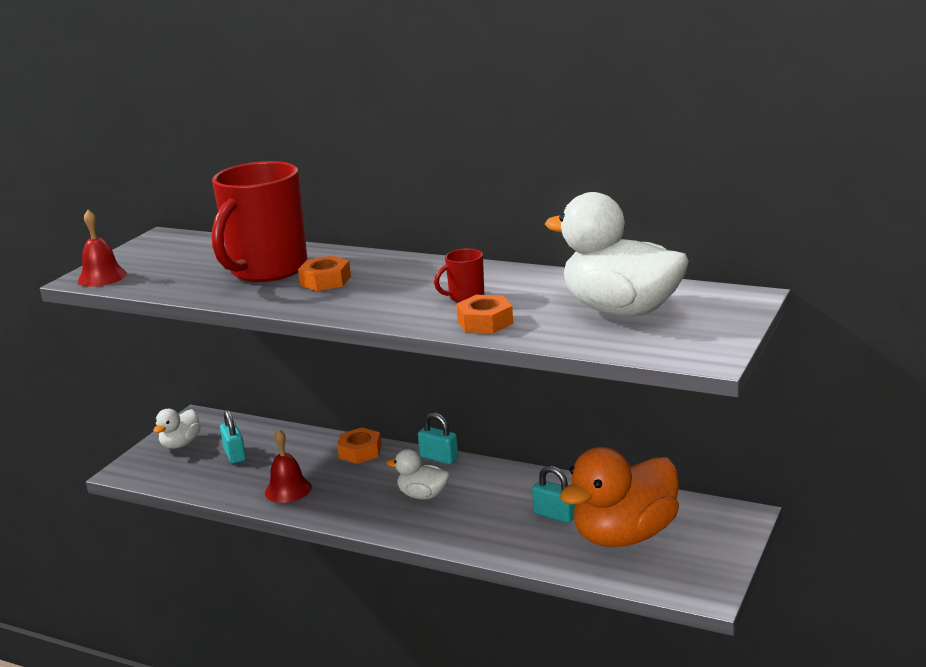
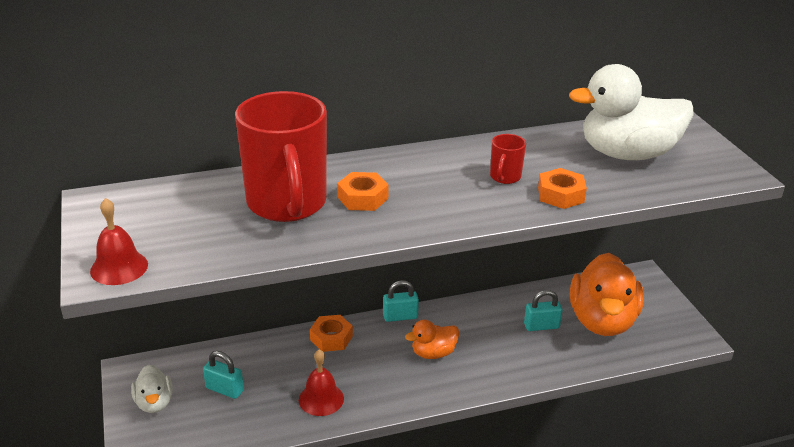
camera: 45 degrees left, 10 degrees up
white duck [387,449,450,500] -> orange duck [405,320,459,359]

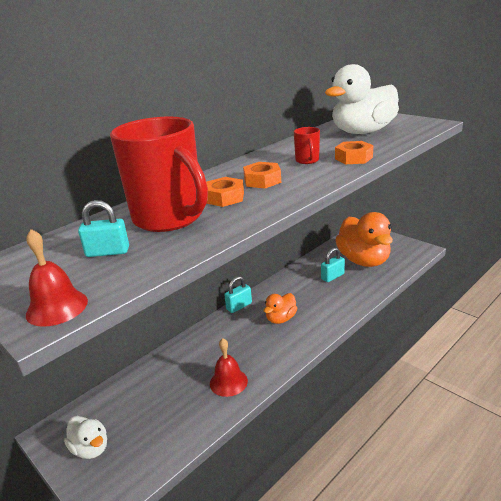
camera: 25 degrees left, 5 degrees down
turquoise padlock [203,351,244,399] -> turquoise padlock moved to [78,200,129,257]
orange nut [310,315,353,352] -> orange nut moved to [243,162,281,188]

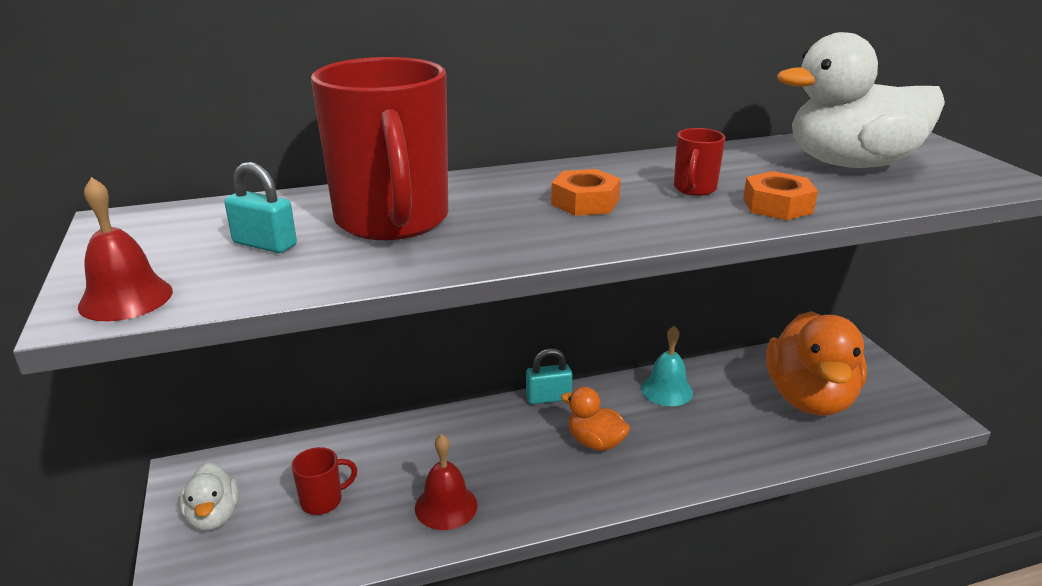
camera: 25 degrees right, 0 degrees up
orange nut [206,177,244,207] -> none
orange duck [264,293,298,324] -> orange duck turned 60 degrees clockwise [561,387,630,451]
turquoise padlock [321,248,345,282] -> none
none -> red mug [291,447,357,515]
none -> turquoise bell [641,326,693,406]

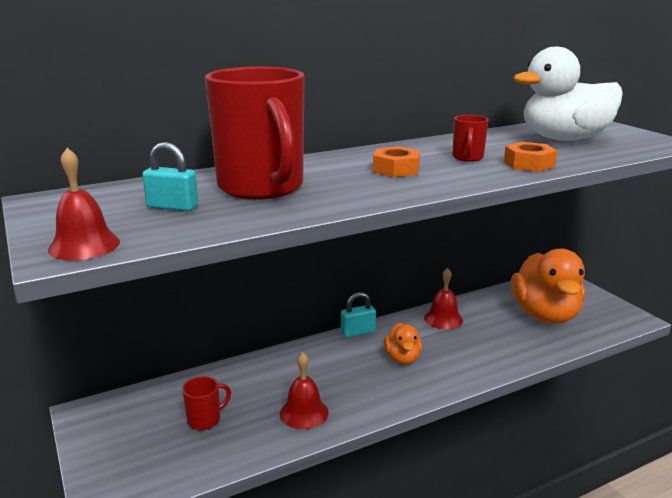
camera: 10 degrees left, 5 degrees down
white duck [179,462,239,530] -> none
orange duck [561,387,630,451] -> orange duck turned 120 degrees counterclockwise [384,323,422,364]
turquoise bell [641,326,693,406] -> red bell [424,268,463,329]

